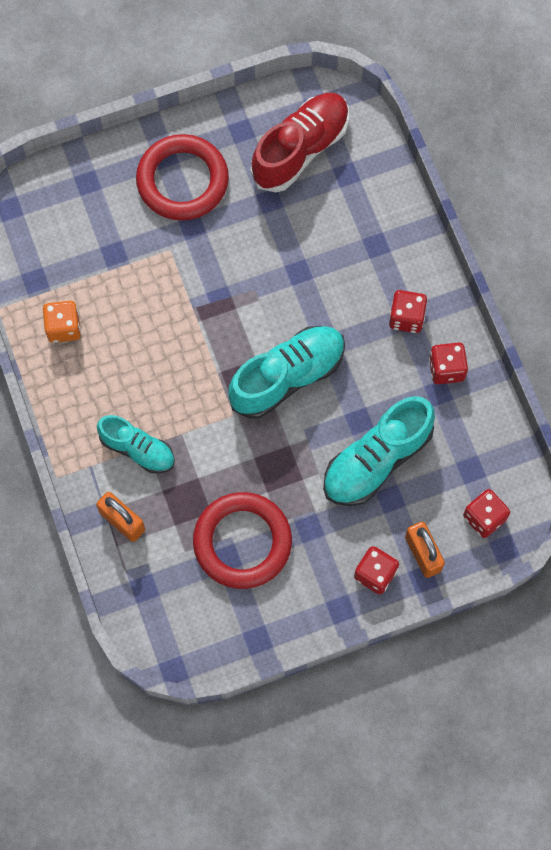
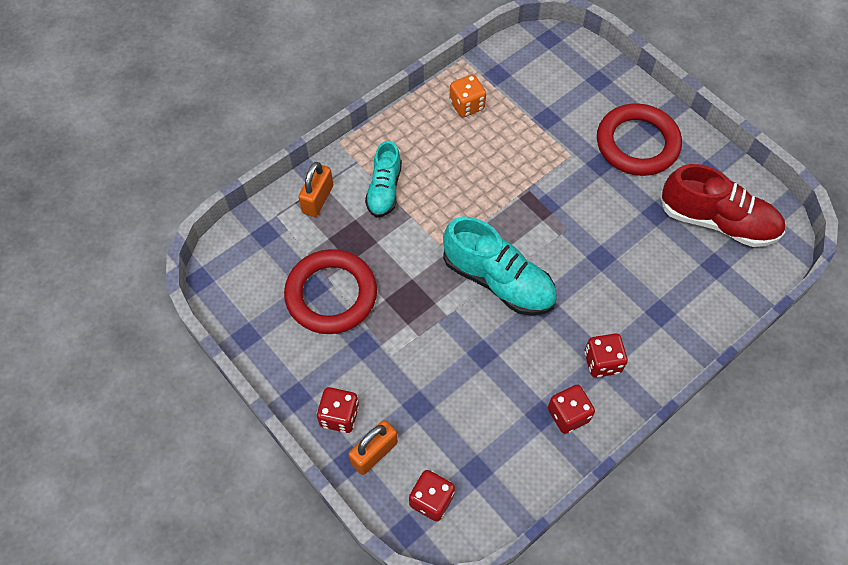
camera: 70 degrees right, 10 degrees down
turquoise shoe [323,396,435,506] -> none

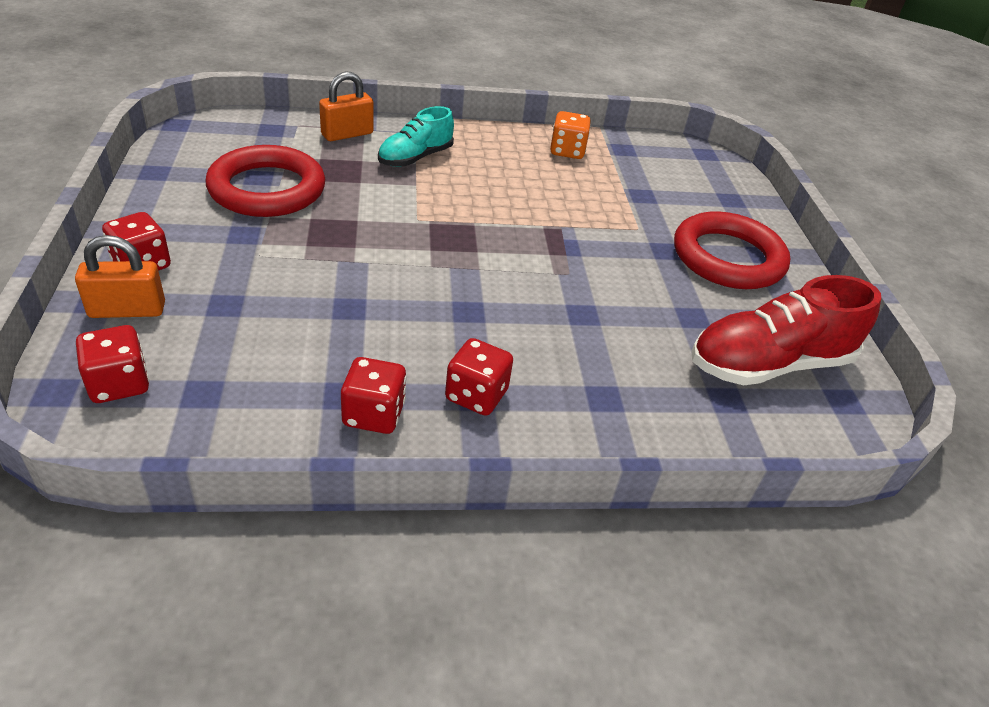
camera: 30 degrees right, 20 degrees down
turquoise shoe [443,217,557,316] -> none
red shoe [660,164,785,247] -> red shoe turned 105 degrees clockwise [692,275,881,385]

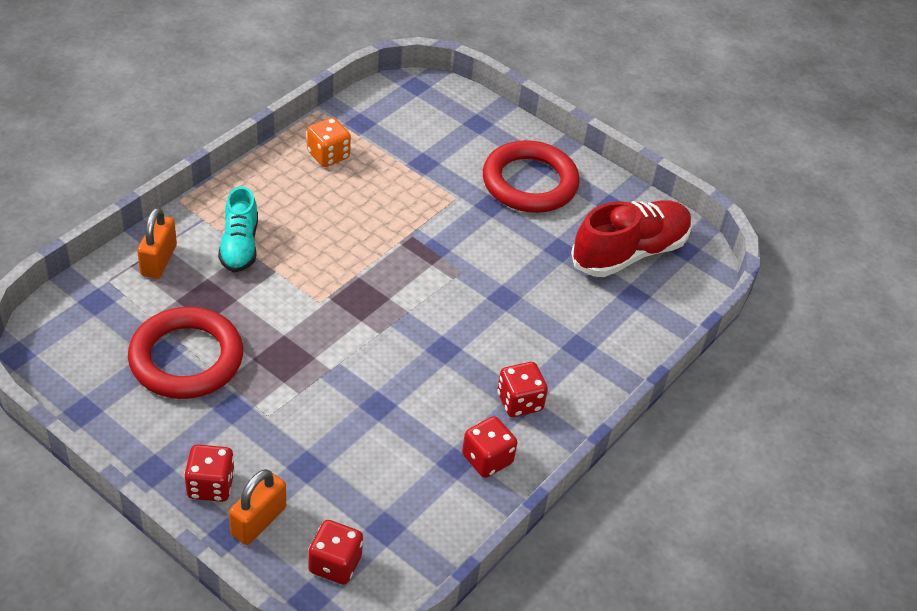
camera: 45 degrees left, 5 degrees up
red shoe [692,275,881,385] -> red shoe turned 150 degrees counterclockwise [571,200,692,277]

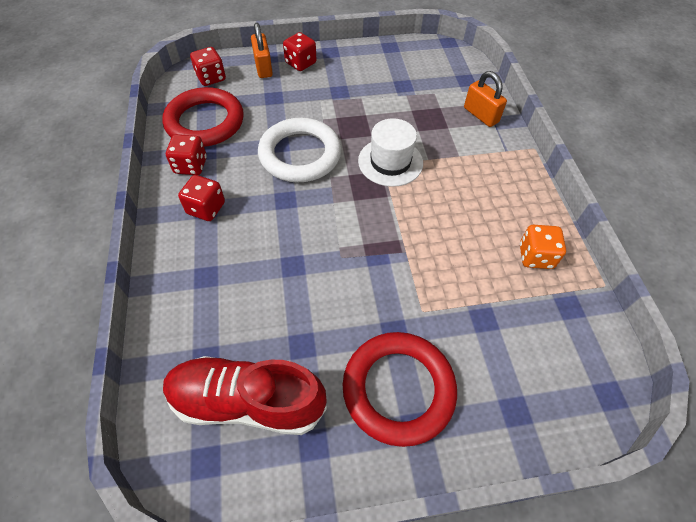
camera: 135 degrees right, 10 degrees up
red ring [128,307,243,399] -> red ring moved to [162,87,244,147]
turquoise shoe [218,186,258,272] -> none
red shoe [571,200,692,277] -> red shoe turned 90 degrees clockwise [163,356,327,435]
none -> white ring [258,118,342,183]
none -> white hat [358,118,423,187]

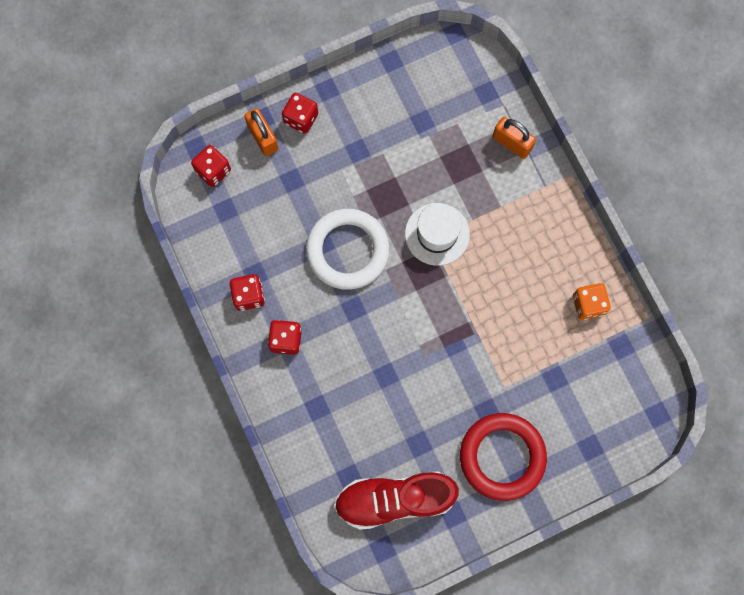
camera: 15 degrees left, 20 degrees up
red ring [162,87,244,147] -> none

